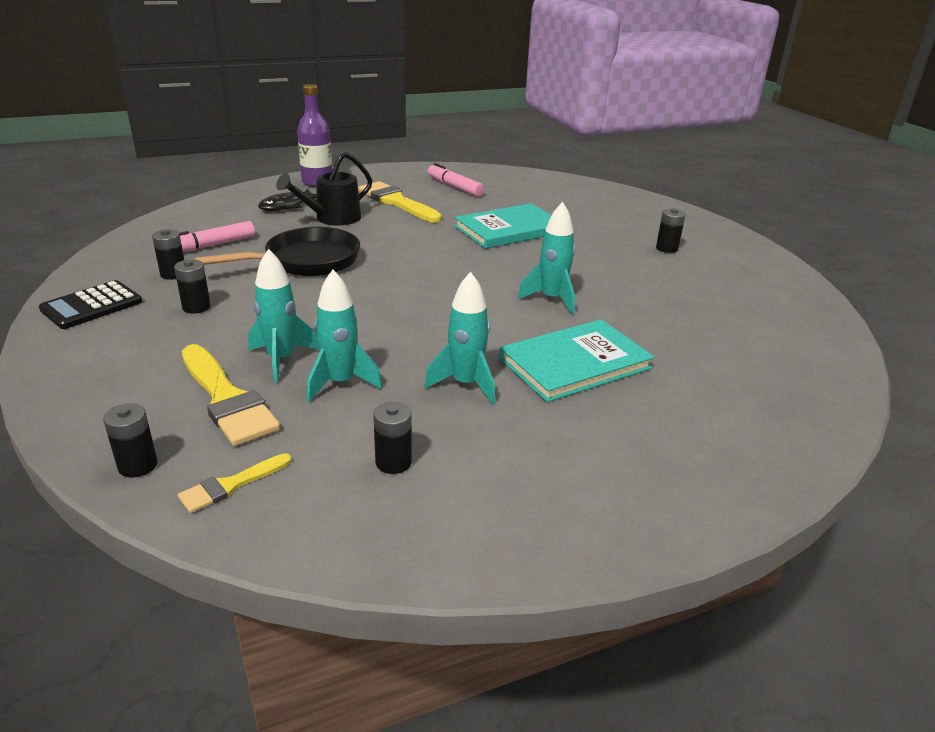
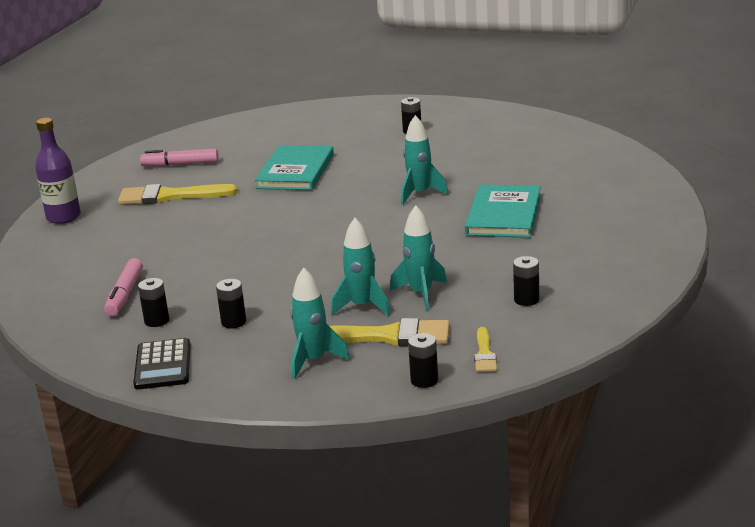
camera: 45 degrees left, 5 degrees down
black pan [194,227,360,276] -> none
black fish [258,189,317,211] -> none
black watering can [276,152,372,225] -> none
turquoise rocket [424,272,495,405] -> turquoise rocket moved to [290,267,350,379]

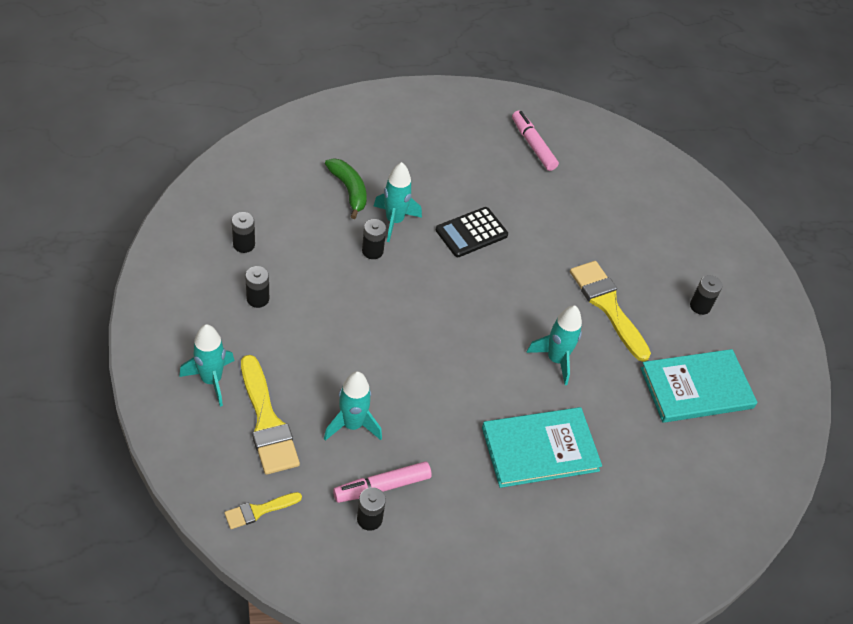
camera: 55 degrees right, 25 degrees up
purple bottle [35,118,81,224] -> none
pink marker [104,258,143,316] -> pink marker moved to [333,462,432,503]
yellow brush [118,184,237,205] -> yellow brush moved to [570,261,651,362]
black calculator [133,338,191,390] -> black calculator moved to [436,207,508,257]
turquoise book [255,145,334,190] -> turquoise book moved to [640,349,757,423]
turquoise rocket [331,218,390,316] -> turquoise rocket moved to [374,162,422,242]
black battery [408,333,438,388] -> black battery moved to [362,219,386,259]
none -> green banana [325,158,367,219]

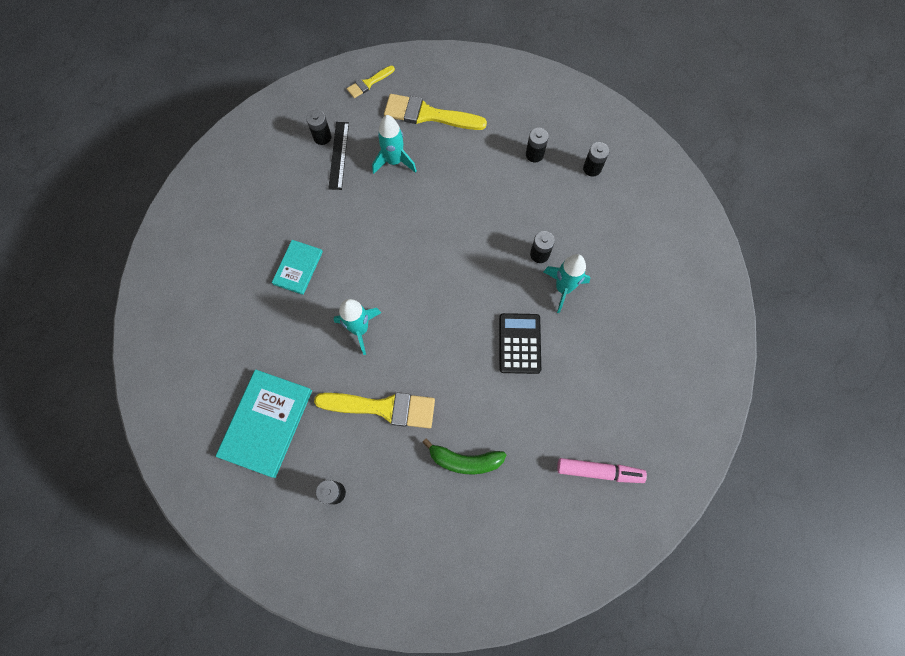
camera: 130 degrees right, 20 degrees up
turquoise rocket [179,324,235,407] -> none
yellow brush [224,492,302,529] -> yellow brush turned 135 degrees counterclockwise [347,66,395,98]
green banana [325,158,367,219] -> green banana moved to [422,438,506,474]
pink marker [333,462,432,503] -> black ruler [328,122,349,190]
turquoise book [482,407,602,488] -> turquoise book [272,240,323,295], size x0.58

